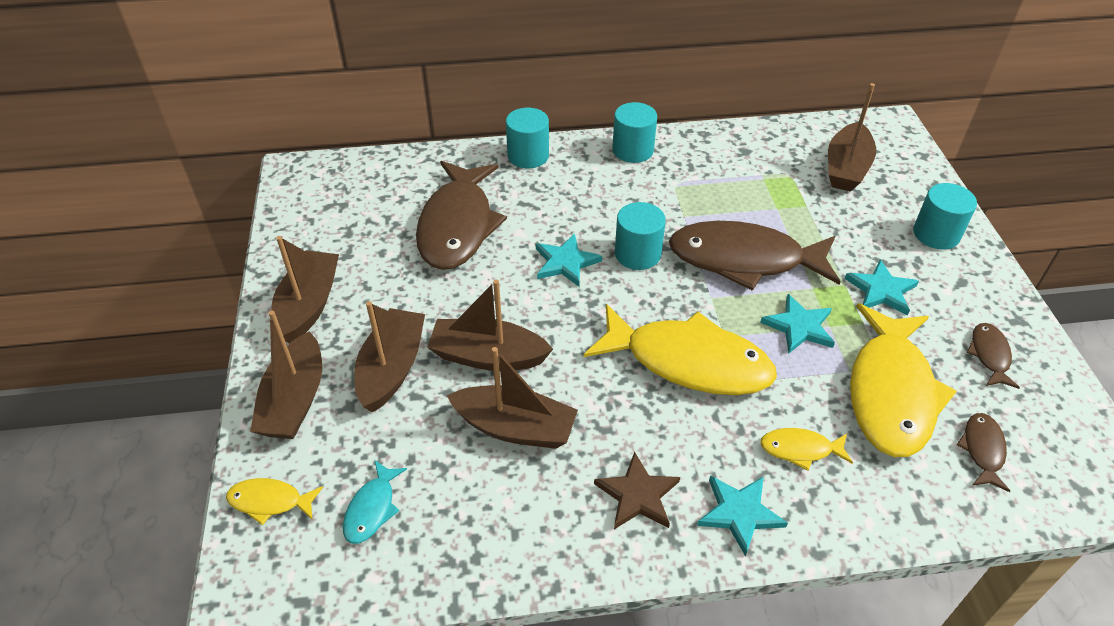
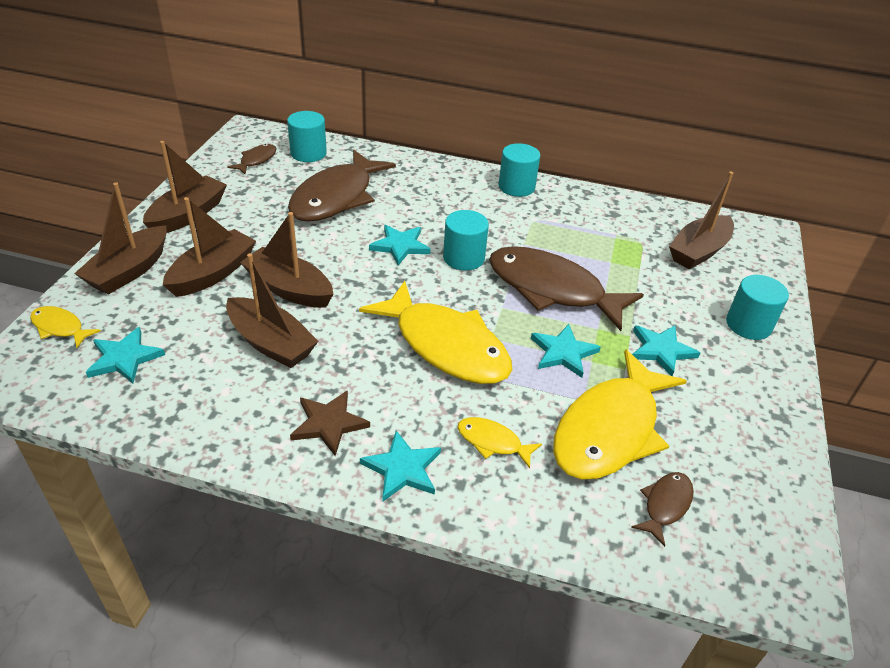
camera: 20 degrees right, 5 degrees down
turquoise fish [343,460,407,544] -> turquoise star [86,327,165,384]
turquoise cylinder [506,108,549,168] -> turquoise cylinder moved to [287,111,327,162]
brown fish [966,323,1020,389] -> brown fish moved to [227,144,276,174]

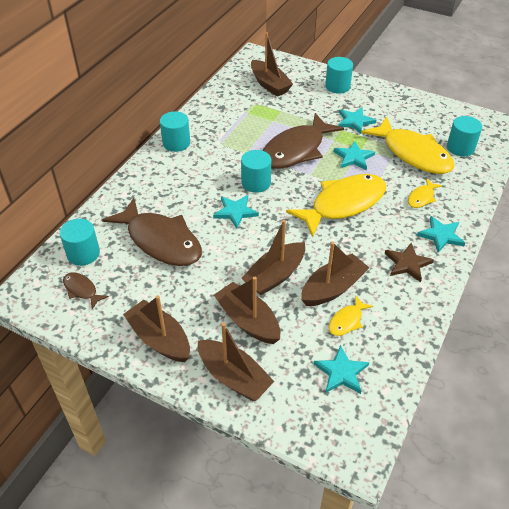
camera: 75 degrees left, 5 degrees up
yellow fish [30,306,101,348] -> yellow fish moved to [329,296,373,336]
brown fish [631,472,694,547] -> turquoise cylinder [447,116,482,156]

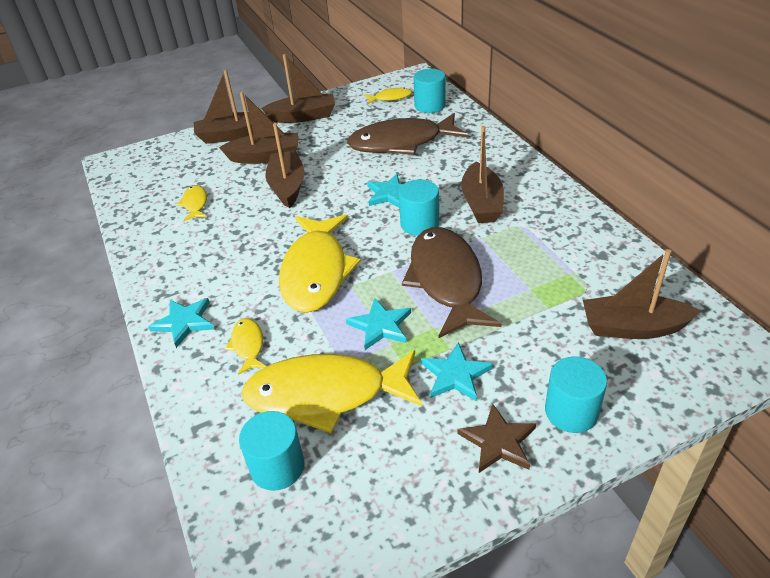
camera: 130 degrees right, 5 degrees down
brown fish [63,272,109,309] -> yellow fish [364,88,412,104]
turquoise cylinder [160,111,190,152] -> none
brown boat [301,242,370,306] -> brown boat moved to [461,126,504,223]
turquoise star [314,345,369,394] -> none
brown star [385,243,434,282] -> brown star moved to [458,403,536,473]

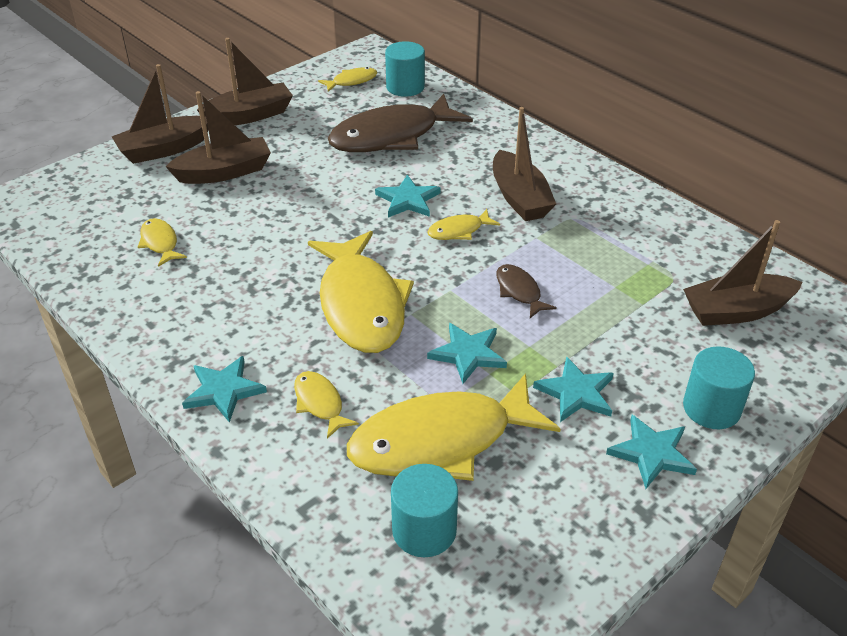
camera: 20 degrees left, 0 degrees up
brown boat [265,123,305,208] -> none
turquoise cylinder [399,179,439,236] -> yellow fish [427,209,500,240]
brown fish [402,227,502,338] -> brown fish [496,264,557,318], size x0.44
brown star [458,403,536,473] -> turquoise star [606,415,697,489]

